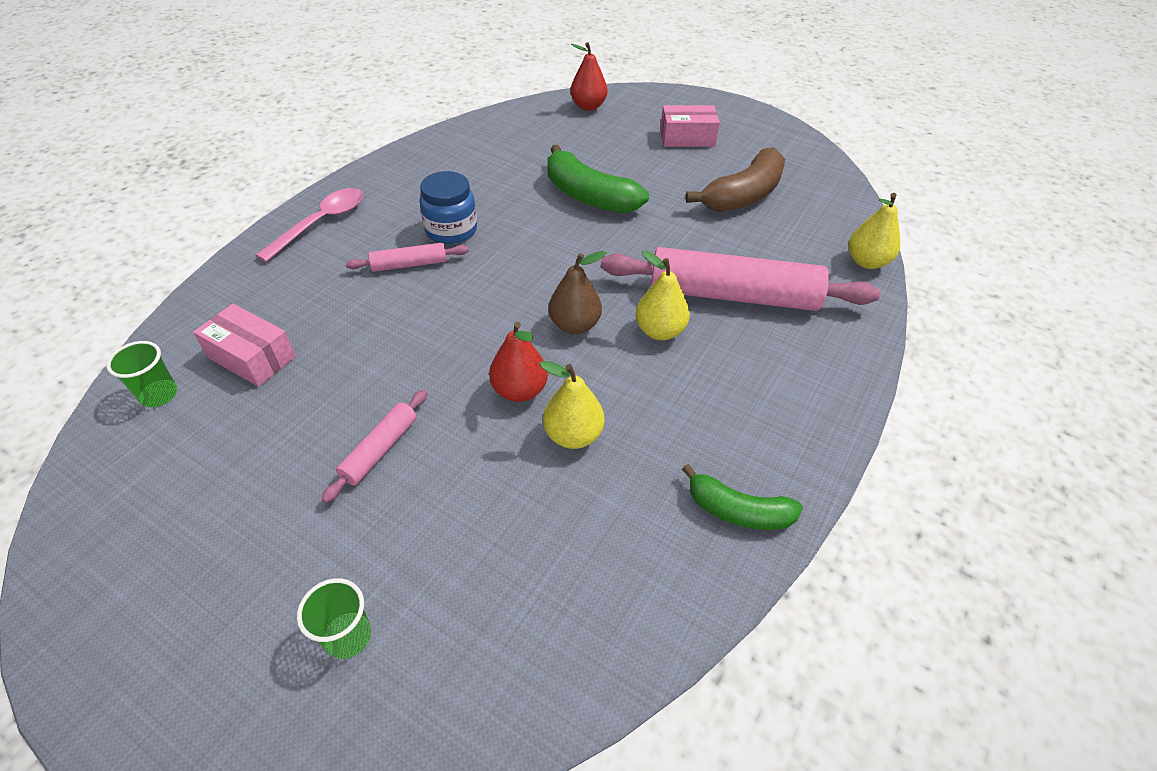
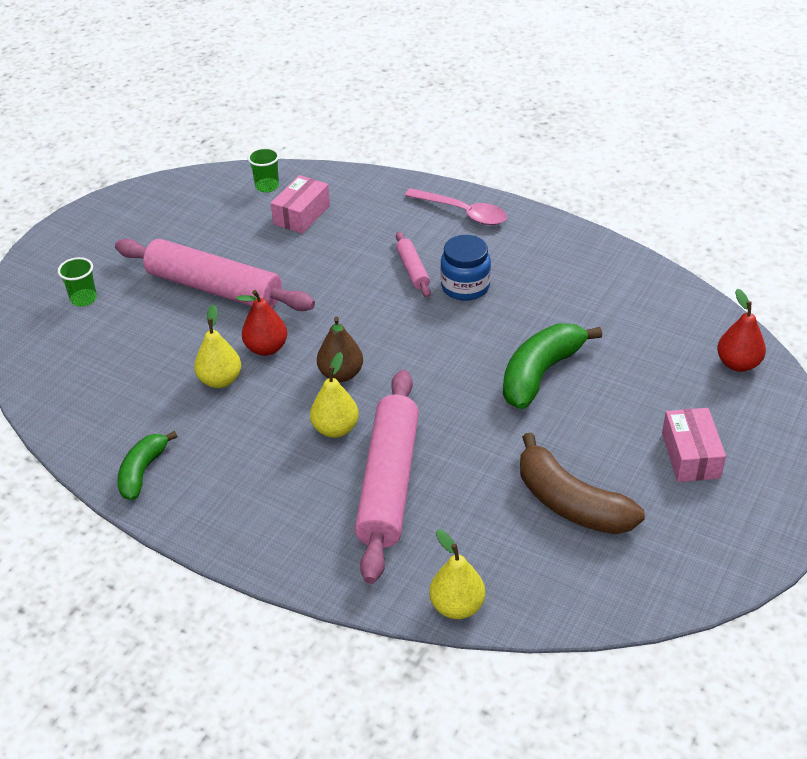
camera: 90 degrees right, 5 degrees down
pink rolling pin [321,390,427,503] -> pink rolling pin [115,239,315,311], size x2.17

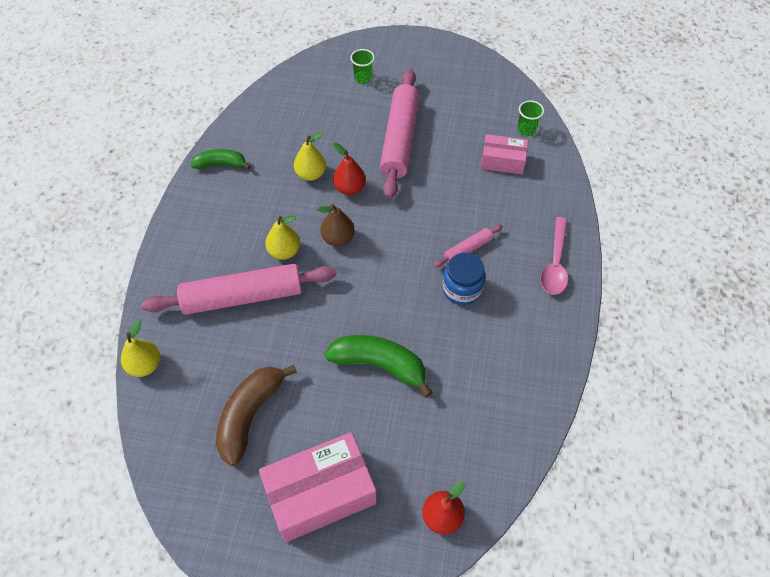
camera: 70 degrees right, 15 degrees up
pink box [662,408,726,482] -> pink box [259,432,377,542], size x1.76

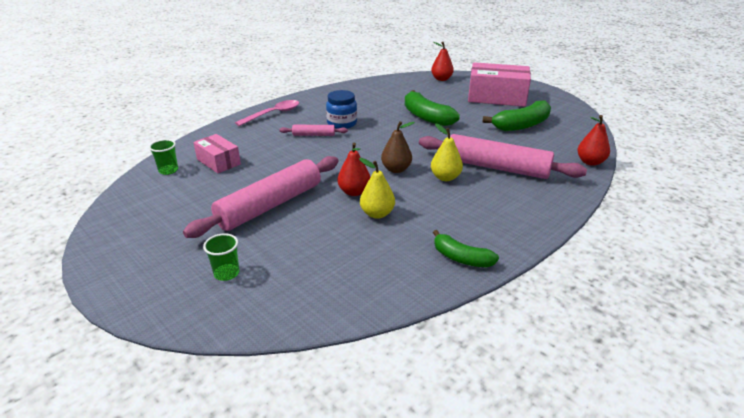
camera: 145 degrees left, 25 degrees down
yellow pear [121,320,160,377] -> red pear [578,115,610,166]
brown banana [216,365,297,466] -> green banana [483,100,551,131]

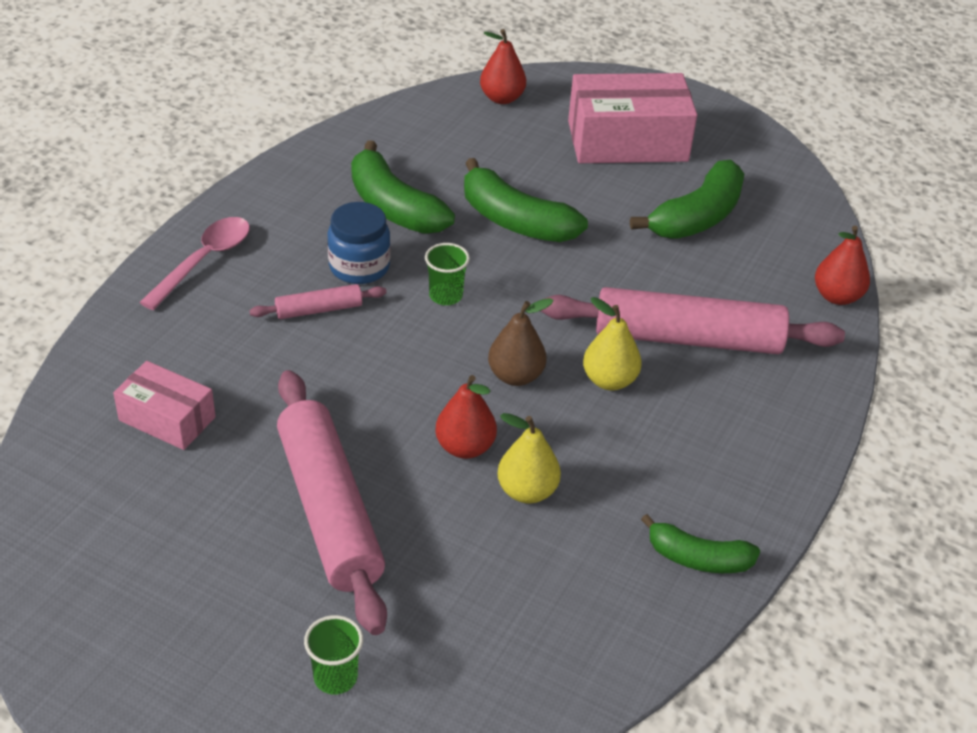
camera: 20 degrees left, 10 degrees up
green cup [149,139,178,175] -> green cup moved to [425,243,470,305]
pink rolling pin [183,156,338,238] -> pink rolling pin turned 45 degrees counterclockwise [277,370,387,635]
none -> green banana [351,140,455,234]

